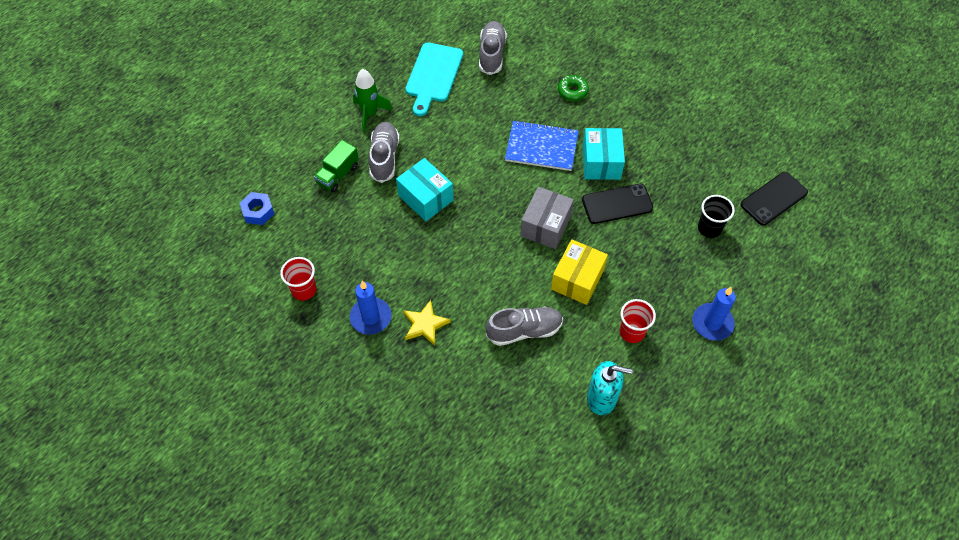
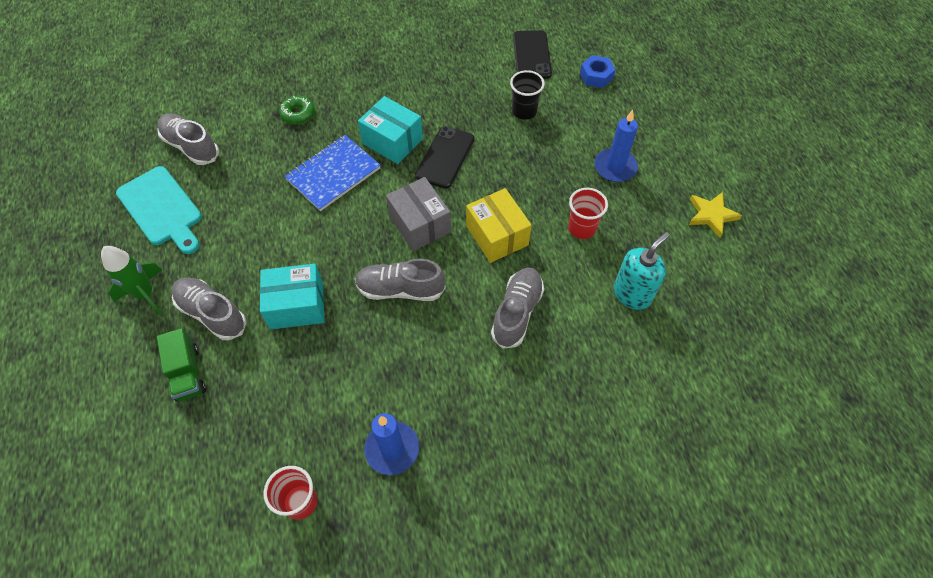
camera: 55 degrees left, 0 degrees up
blue nut [240,192,274,225] -> blue nut moved to [580,55,616,88]
yellow star [403,300,451,346] -> yellow star moved to [689,192,742,238]
none -> grey shoe [355,259,446,301]

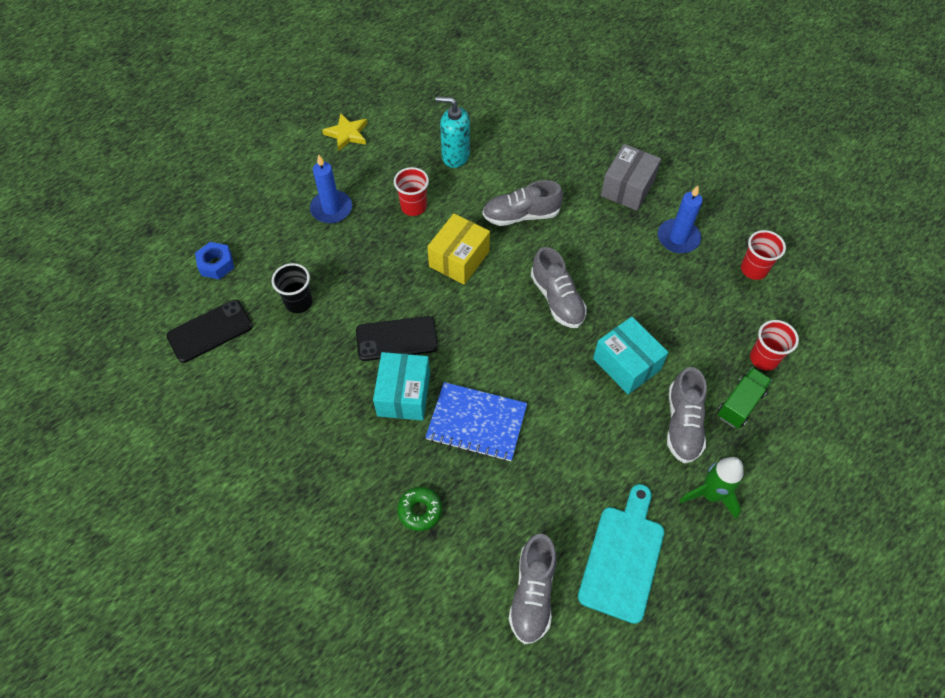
camera: 120 degrees left, 0 degrees up
grey box [386,177,451,251] -> grey box moved to [601,144,661,211]
none -> red cup [750,320,799,371]

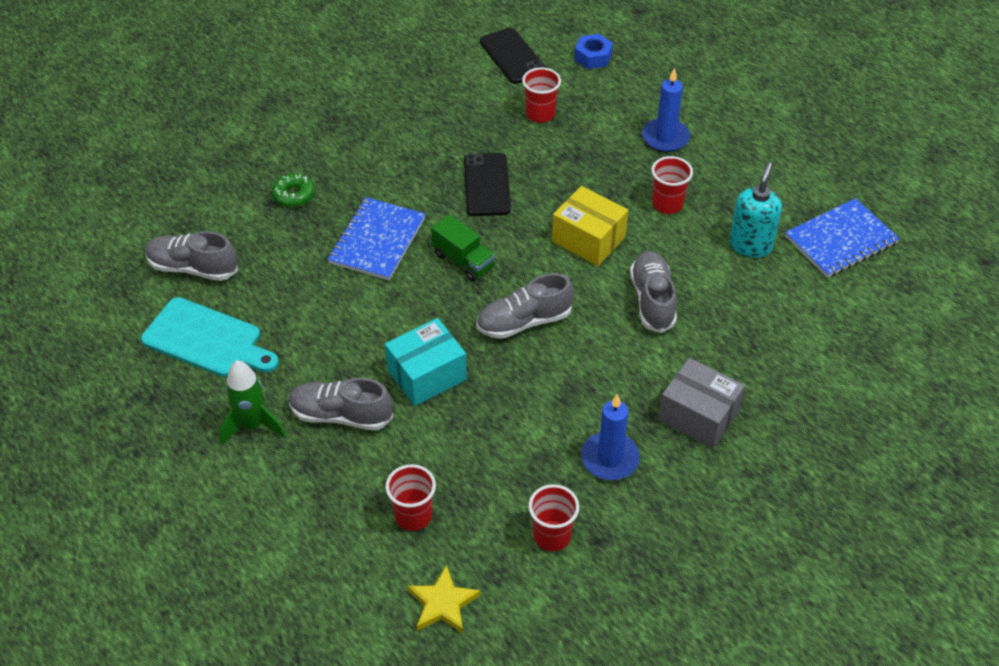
camera: 95 degrees right, 10 degrees down
black cup [272,263,313,313] -> red cup [522,67,561,123]
yellow star [322,113,368,152] -> yellow star moved to [407,565,481,633]
turquoise box [373,352,430,421] -> none
green truck [717,367,772,429] -> green truck moved to [431,214,495,281]
none -> blue notebook [785,198,900,278]

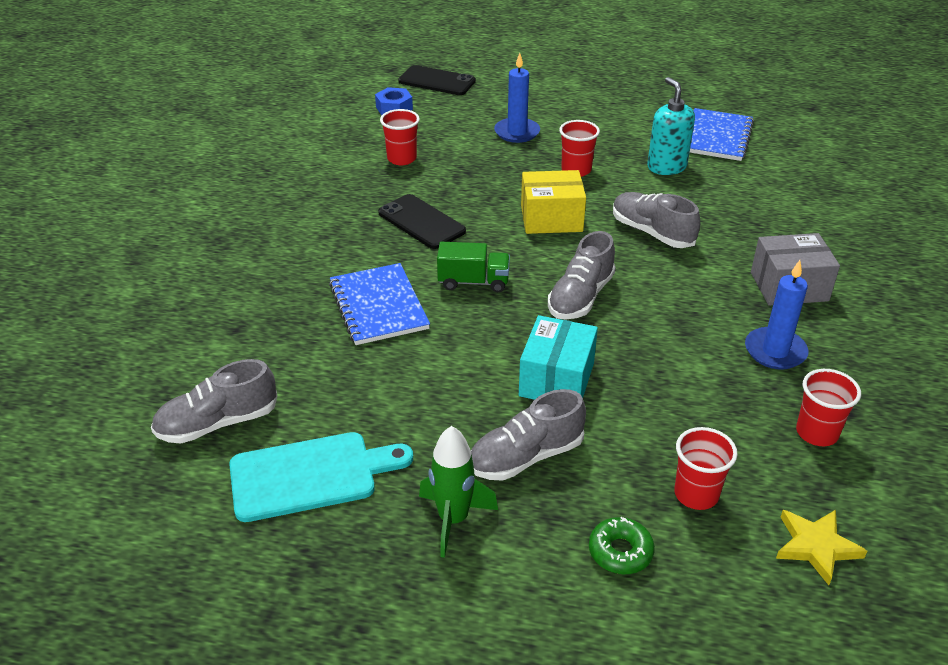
camera: 40 degrees left, 10 degrees down
green donut [272,173,315,207] -> green donut moved to [589,517,655,574]
black phone [480,28,546,84] -> black phone moved to [398,65,476,95]

